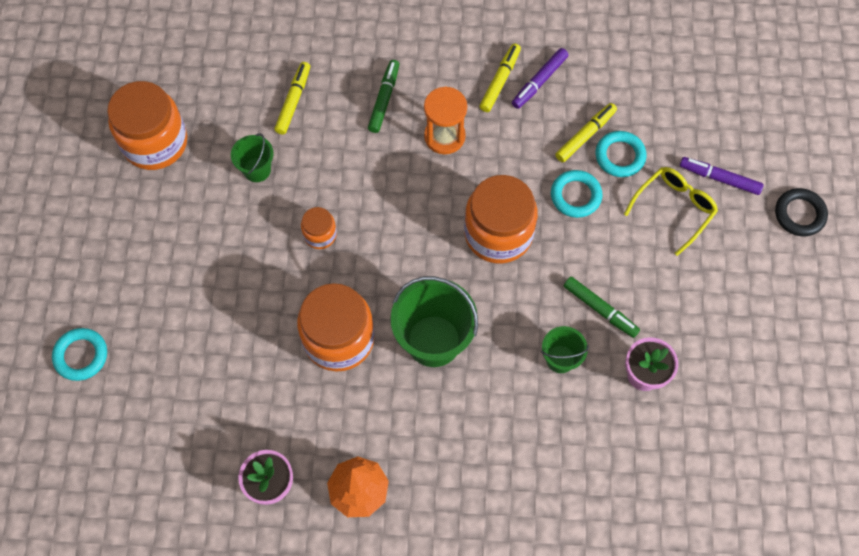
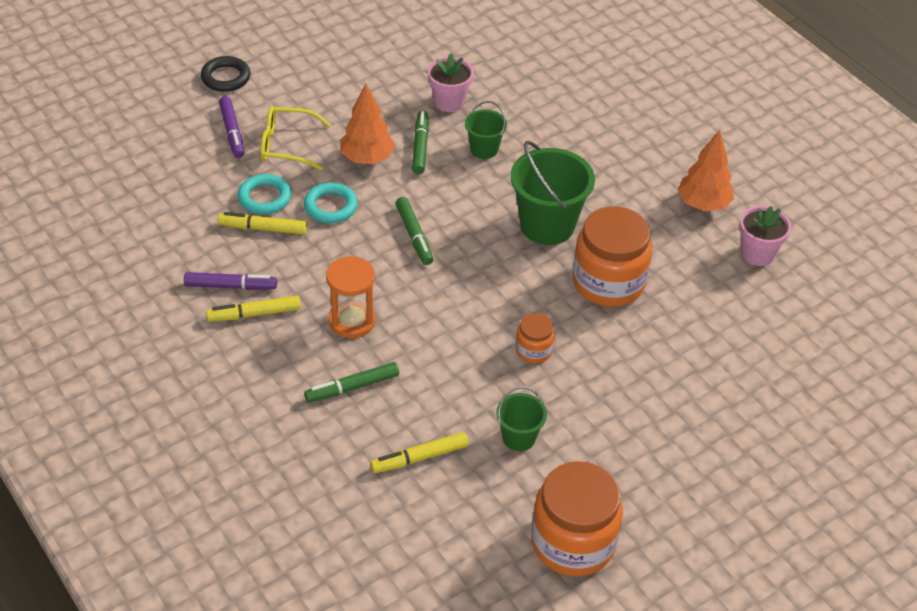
camera: 130 degrees left, 20 degrees down
turquoise ring [52,328,107,381] -> none
orange jar [464,175,538,264] -> green marker [396,197,433,265]
none -> orange tree [340,84,395,164]

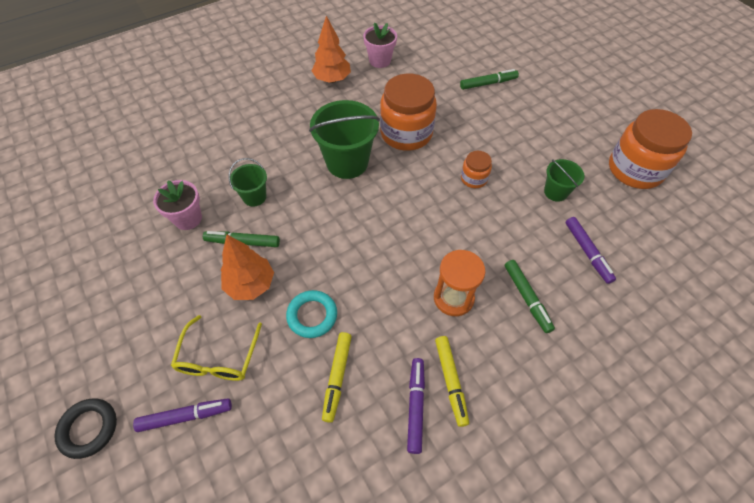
camera: 85 degrees left, 10 degrees up
turquoise ring [238,174,291,215] -> none
yellow marker [370,432,469,473] -> purple marker [565,217,616,284]
green marker [396,197,433,265] -> green marker moved to [460,69,519,90]

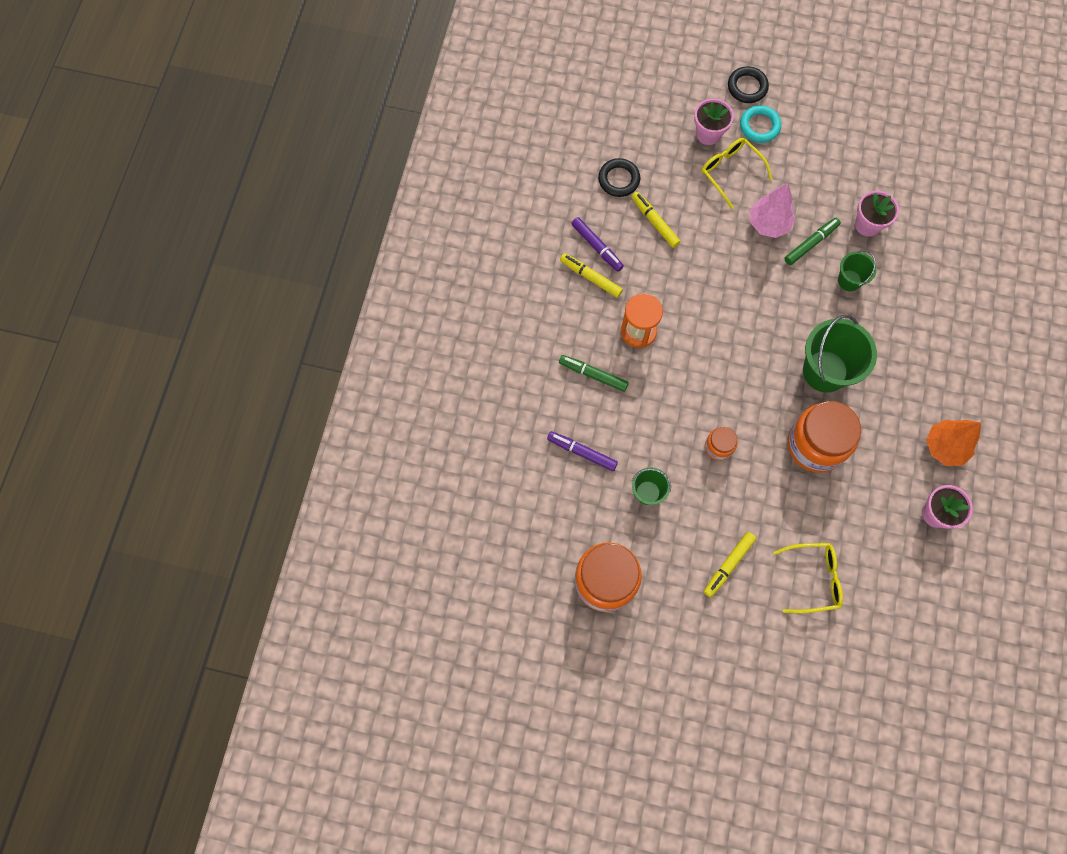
camera: 135 degrees right, 15 degrees up
purple marker [133,398,232,432] -> pink flower pot [694,98,734,145]
orange tree [221,235,274,300] -> pink tree [750,183,795,238]
turquoise ring [286,290,337,338] -> turquoise ring moved to [740,105,781,143]
green marker [460,69,519,90] -> yellow glasses [774,543,843,613]
none -> black ring [598,158,640,197]
none -> yellow marker [704,532,756,597]

